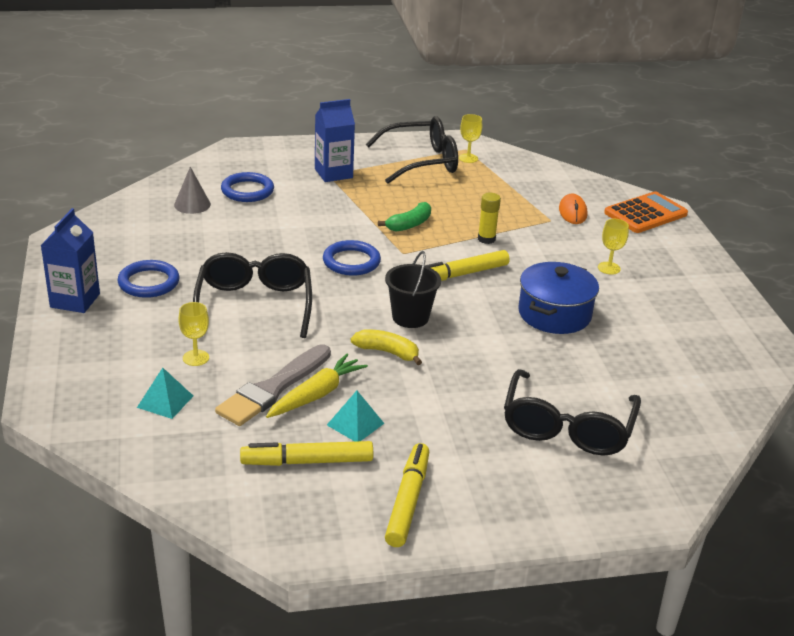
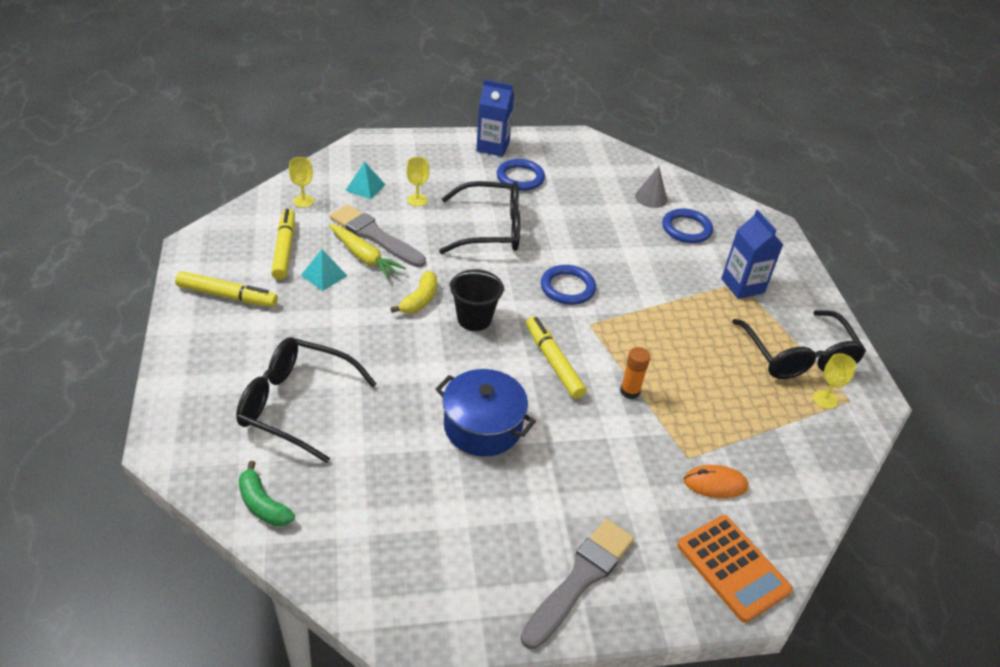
camera: 90 degrees right, 10 degrees up
green banana [378,202,431,231] -> green banana moved to [238,461,295,526]
yellow glue stick [478,193,501,244] -> orange glue stick [620,347,651,399]
yellow goblet [598,219,629,275] -> yellow goblet moved to [289,157,314,208]
none -> grey brush [520,519,634,649]

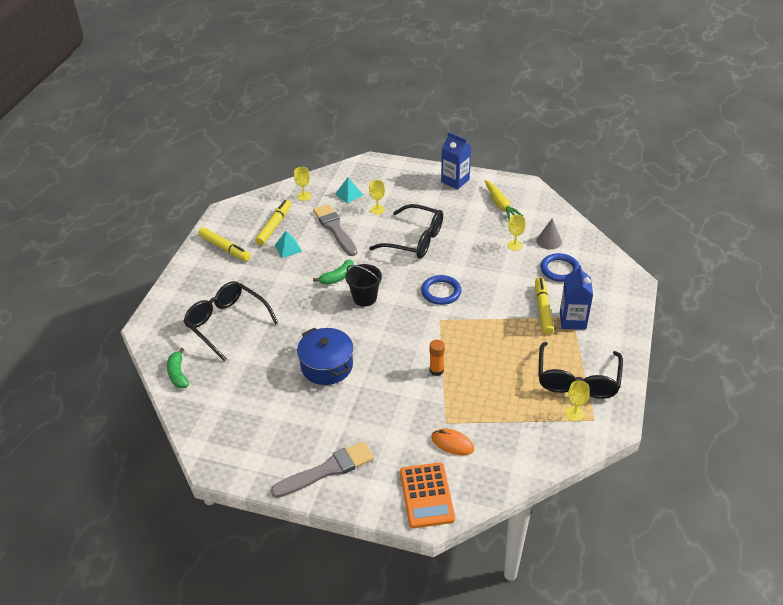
camera: 30 degrees right, 0 degrees up
yellow carrot [329,224,406,279] -> yellow carrot moved to [484,180,523,220]
yellow banana [390,271,437,313] -> green banana [313,260,354,285]
blue ring [497,159,545,191] -> none
yellow marker [526,316,587,399] -> yellow marker moved to [535,277,554,335]
none -> yellow goblet [507,215,526,251]

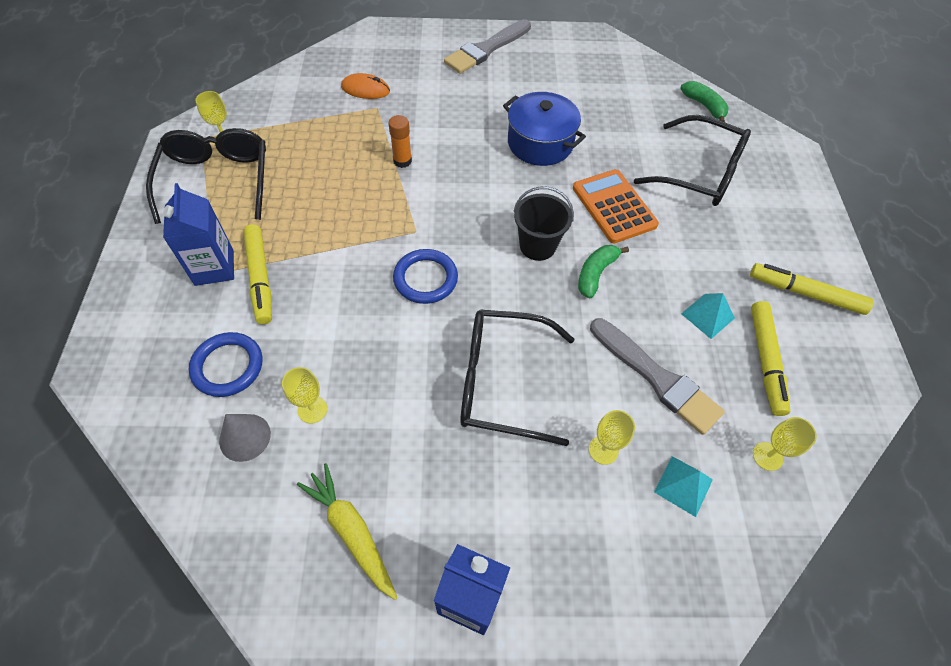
camera: 160 degrees right, 15 degrees up
orange calculator [400,462,455,528] -> orange calculator moved to [573,169,659,243]

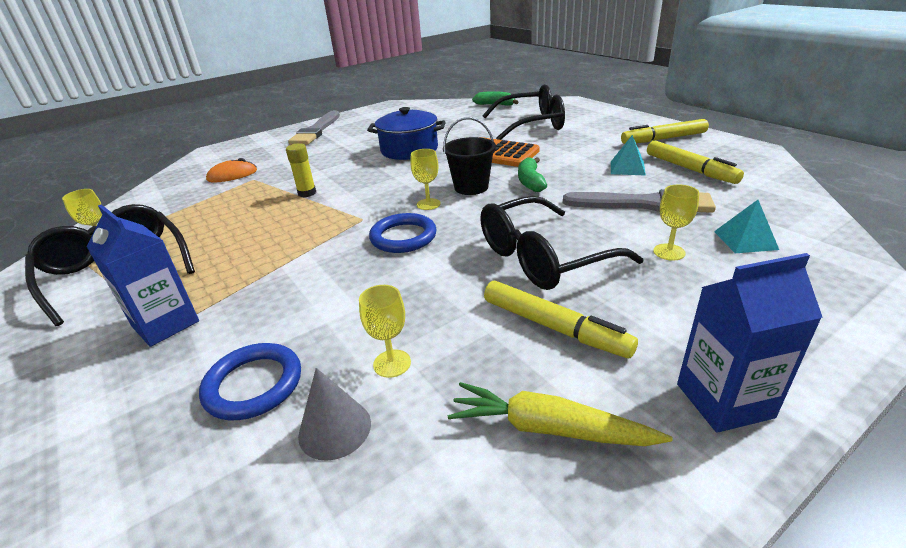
camera: 30 degrees left, 25 degrees down
yellow marker [243,224,272,324] -> yellow marker moved to [484,281,638,358]
orange glue stick [388,115,412,168] -> yellow glue stick [286,143,316,197]
yellow goblet [753,417,817,471] -> yellow goblet moved to [410,149,441,210]

